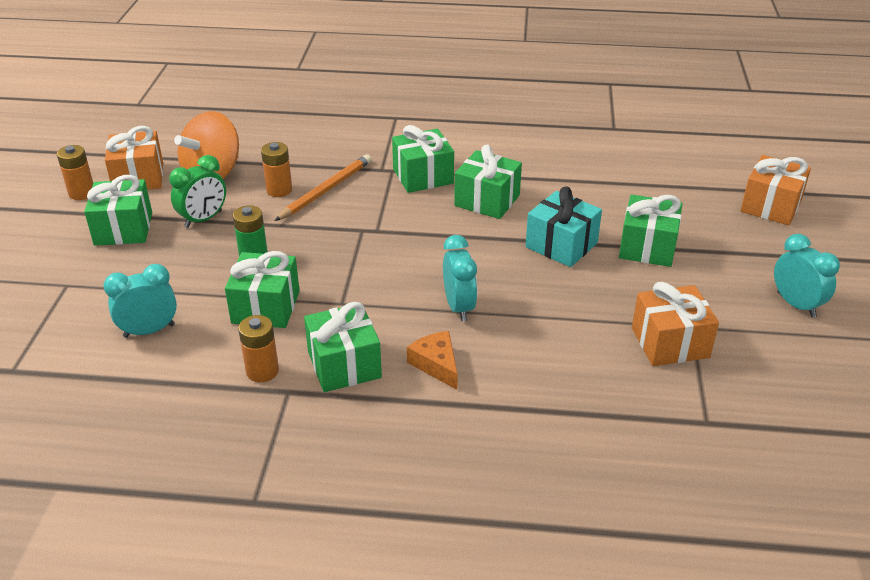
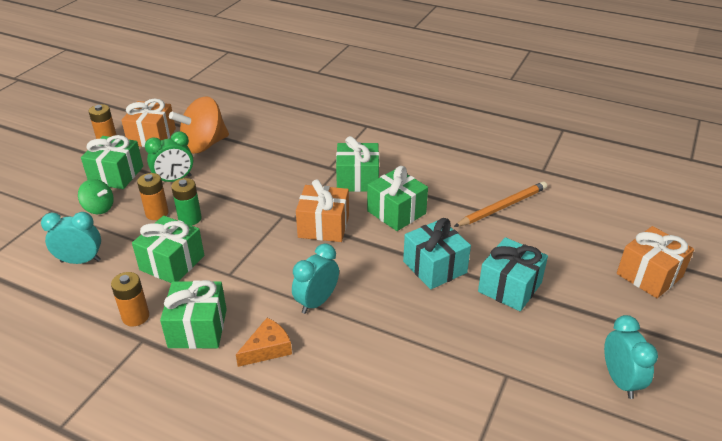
camera: 20 degrees right, 0 degrees up
orange battery [261,142,292,197] -> orange battery moved to [137,173,169,220]
orange pencil [274,154,372,221] -> orange pencil moved to [454,181,547,227]
orange cheese [407,331,458,390] -> orange cheese turned 60 degrees clockwise [236,318,292,367]
turquoise clock [443,235,477,322] -> turquoise clock turned 150 degrees counterclockwise [292,243,339,314]
green gift [619,195,683,267] -> turquoise gift [478,237,548,311]
orange gift [632,282,719,366] -> orange gift moved to [296,179,349,242]
none -> green spinning top [78,179,114,214]

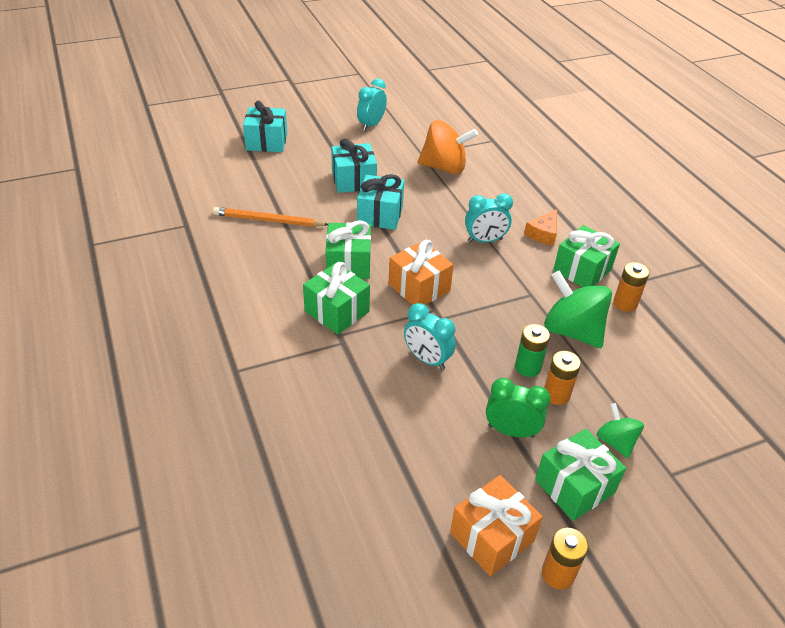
camera: 140 degrees left, 5 degrees up
turquoise clock [41,212,101,264] -> turquoise clock moved to [404,303,456,370]
green gift [132,216,205,283] -> green spinning top [544,271,612,348]
orange spinning top [169,96,229,154] -> orange spinning top moved to [418,120,478,174]
orange cheese [236,318,292,367] -> orange cheese turned 60 degrees counterclockwise [524,209,557,246]
orange gift [617,226,694,298] -> turquoise gift [243,101,287,152]

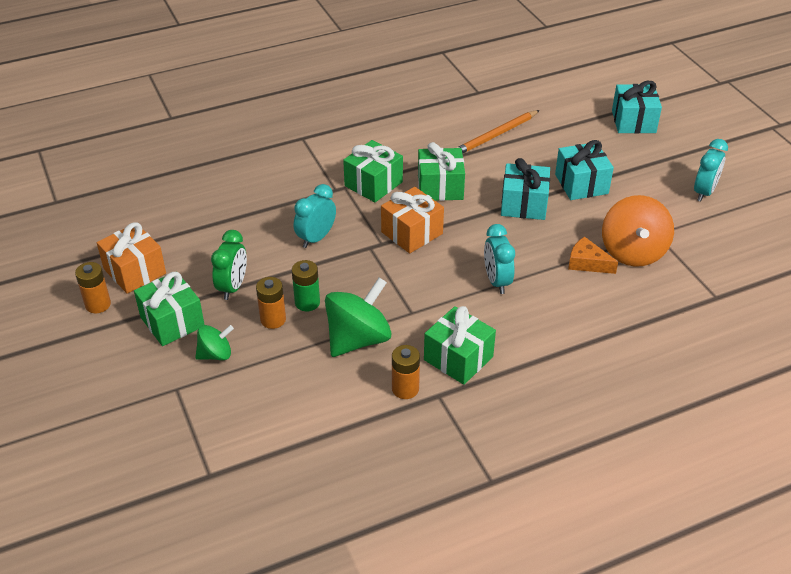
camera: 90 degrees right, 0 degrees up
orange pencil [213,207,328,227] -> orange pencil turned 135 degrees counterclockwise [457,110,540,154]
turquoise clock [357,78,387,131] -> turquoise clock turned 90 degrees clockwise [694,139,728,202]
orange cheese [524,209,557,246] -> orange cheese moved to [568,237,618,274]

